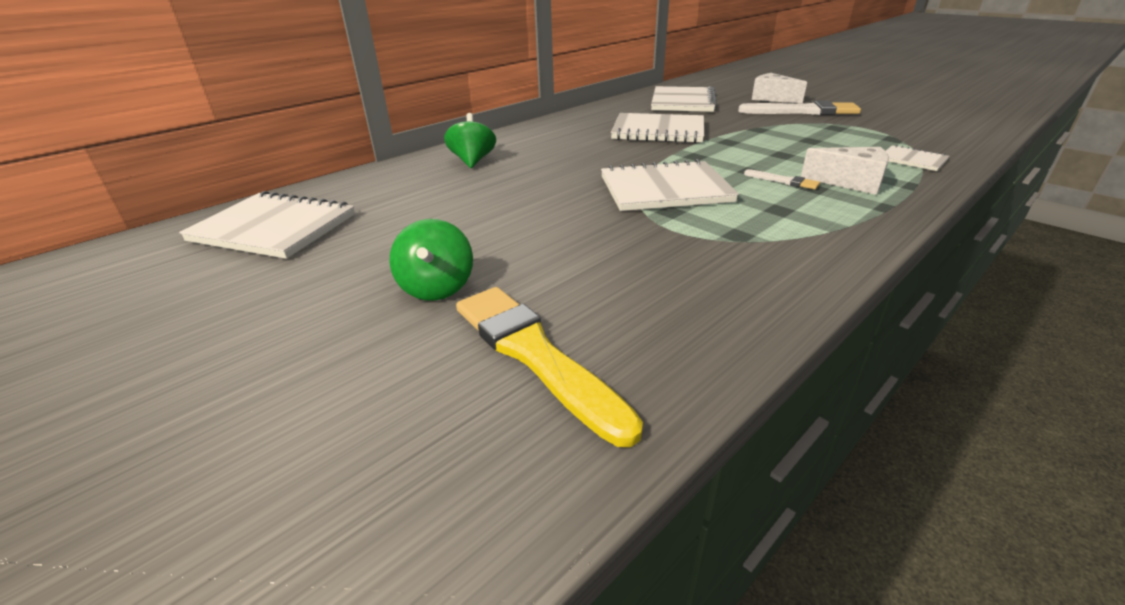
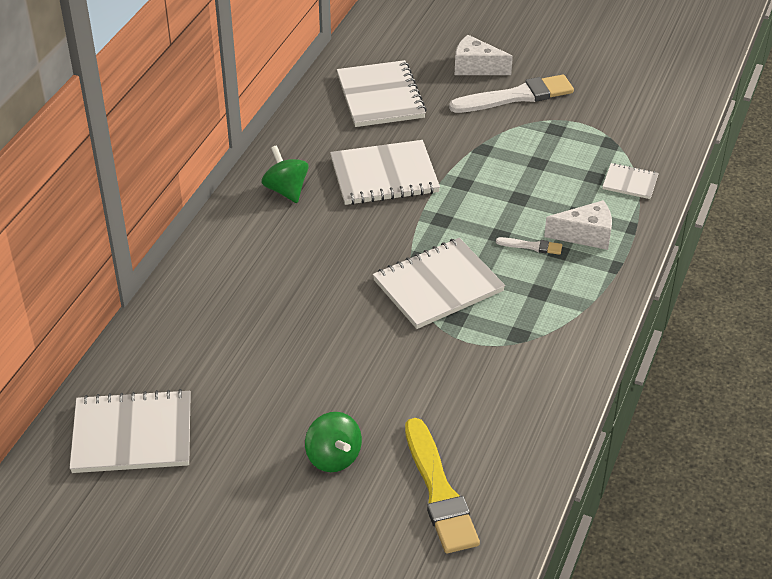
camera: 25 degrees left, 10 degrees up
green spinning top [444,113,496,168] -> green spinning top moved to [261,145,309,203]
yellow brush [456,287,643,447] -> yellow brush turned 135 degrees counterclockwise [405,418,480,553]

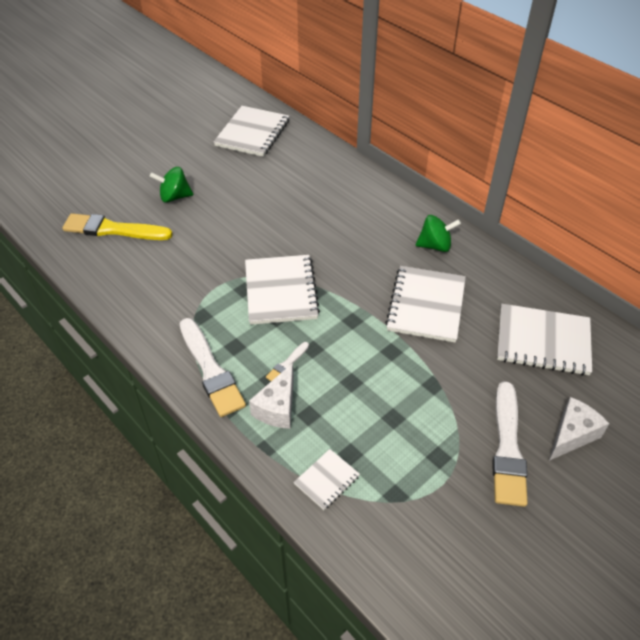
camera: 115 degrees right, 5 degrees up
none -> white brush [180,318,246,417]

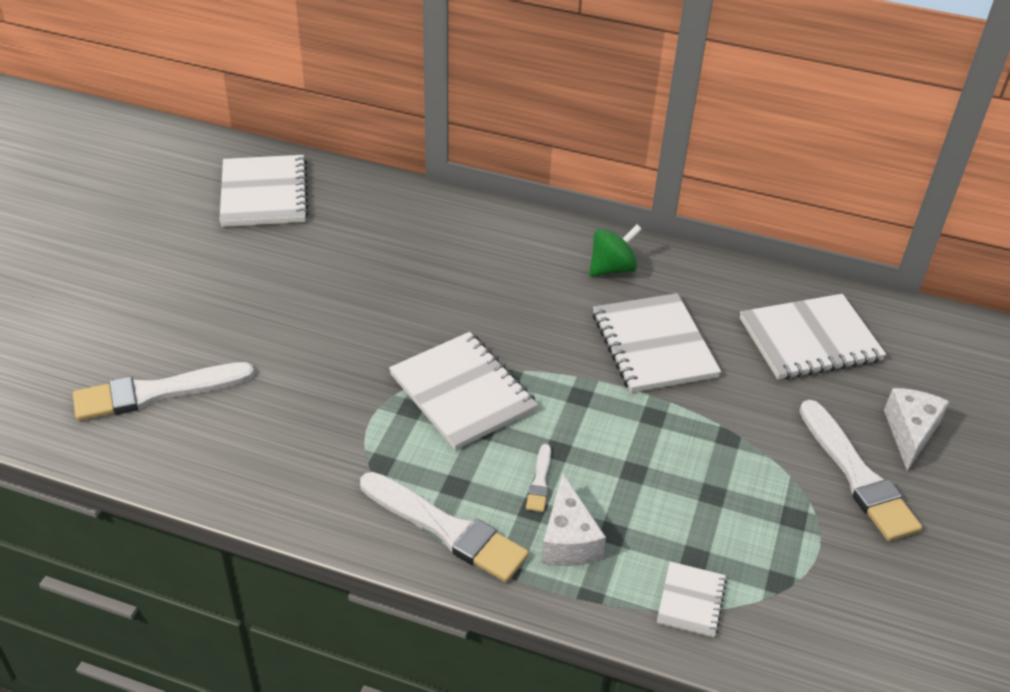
camera: 30 degrees left, 5 degrees down
yellow brush [62,213,173,240] -> white brush [73,362,254,421]
green spinning top [150,167,194,203] -> none

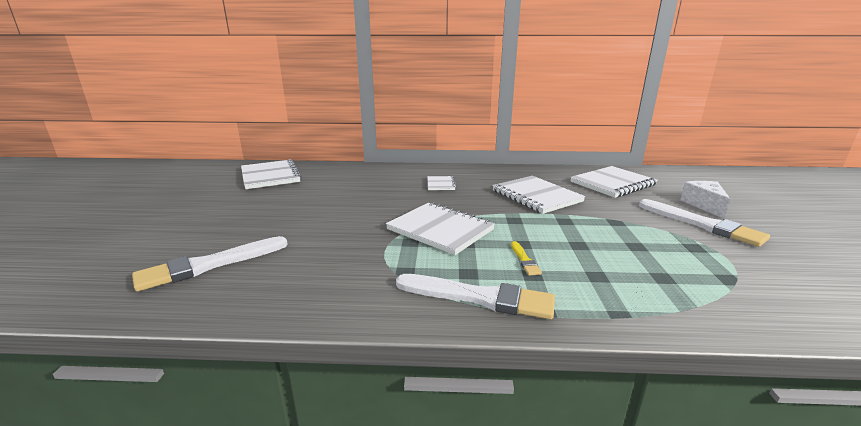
camera: 15 degrees left, 20 degrees down
white brush [526,444,551,512] -> yellow brush [511,241,542,276]
white cheese [541,473,606,566] -> none
green spinning top [589,225,642,277] -> none
white notebook [657,561,727,637] -> white notebook moved to [427,176,456,190]

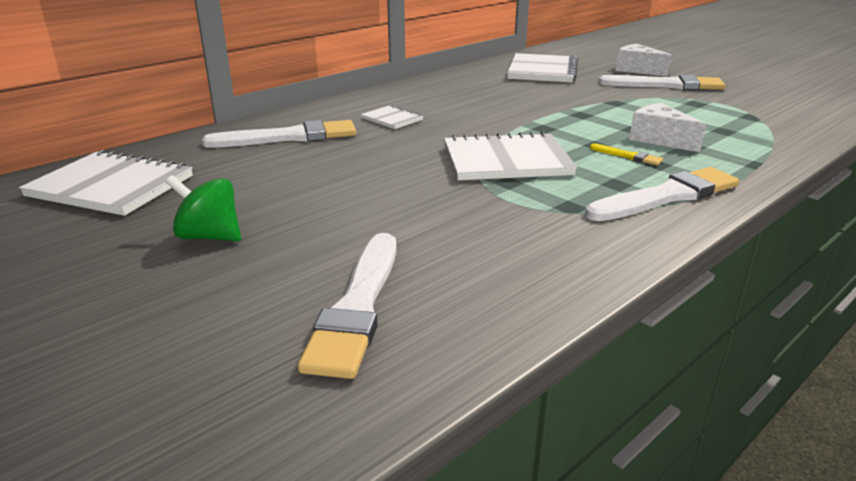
camera: 45 degrees left, 5 degrees up
white notebook [492,176,585,214] -> none
none -> green spinning top [166,175,241,241]
none -> white brush [202,120,356,148]
none -> white cheese [629,103,707,153]

